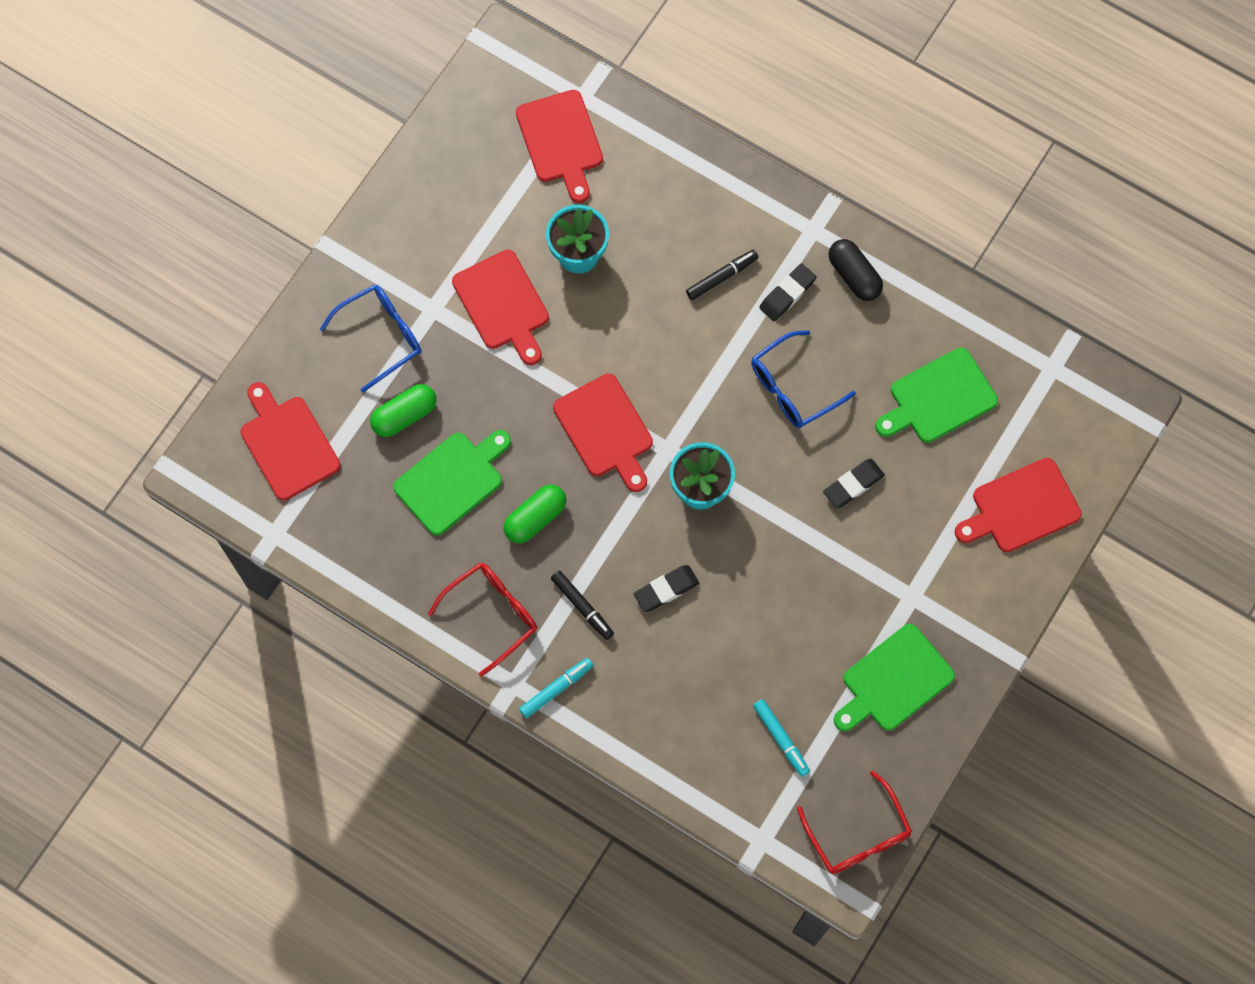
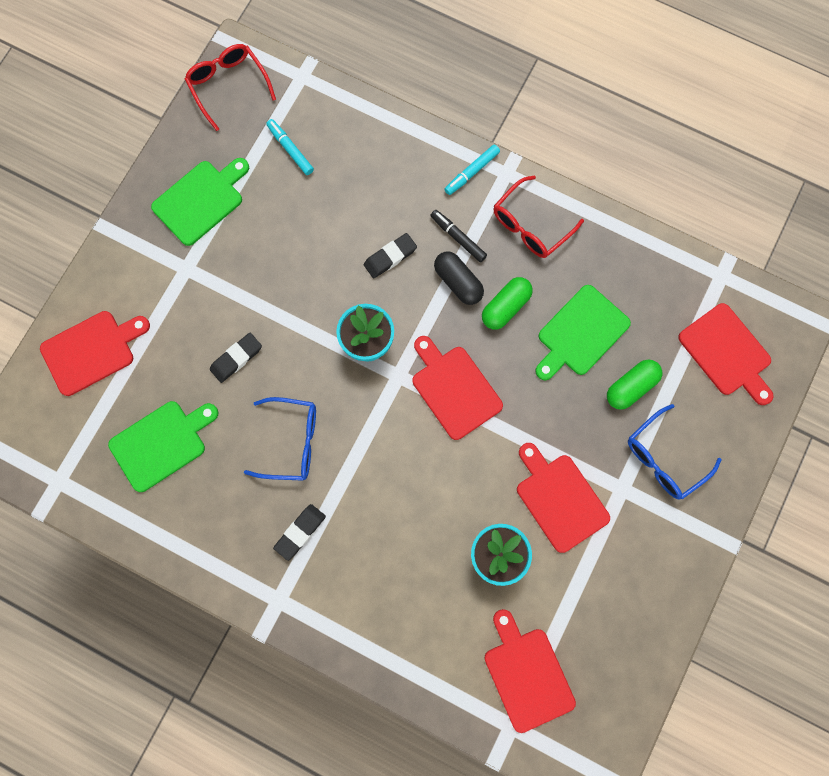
camera: 175 degrees right, 5 degrees up
black marker [686,250,759,300] -> none
blue glasses [751,330,856,428] -> blue glasses turned 45 degrees clockwise [244,397,316,481]
black capsule [829,239,883,301] -> black capsule moved to [434,252,484,305]

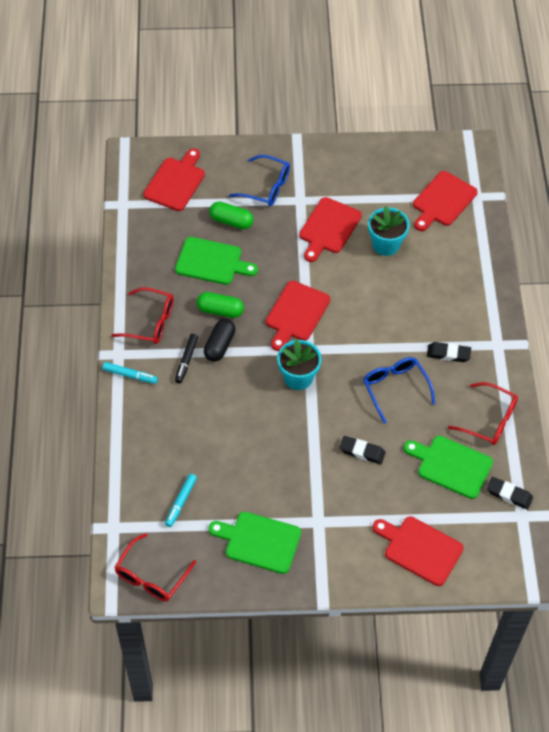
camera: 120 degrees left, 20 degrees down
black eraser [364,233,417,278] -> black eraser moved to [487,477,533,510]
none -> red glasses [448,382,518,445]

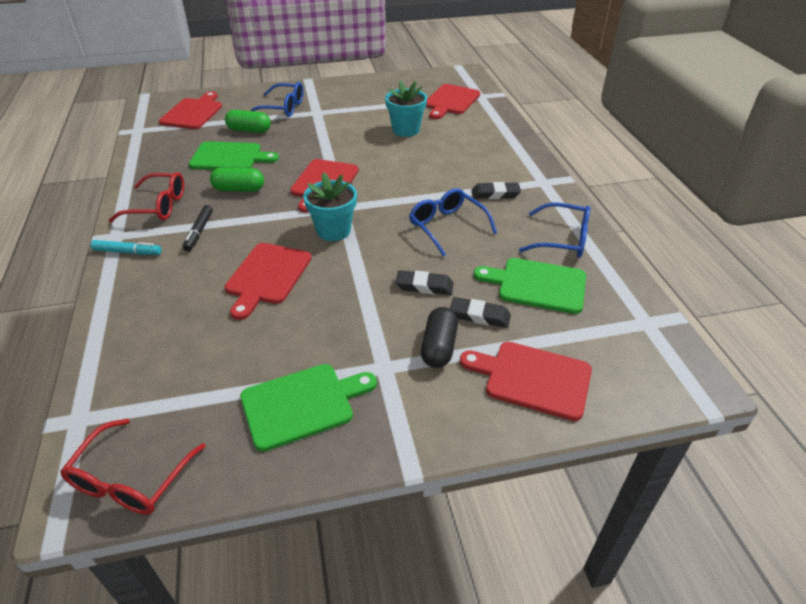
camera: 10 degrees left, 15 degrees down
turquoise marker [165,474,197,527] -> none
black capsule [204,319,235,362] -> black capsule moved to [421,307,458,368]
green cutting board [208,512,301,574] -> green cutting board turned 150 degrees clockwise [240,364,377,452]
red cutting board [299,197,362,262] -> red cutting board moved to [224,243,312,320]
red glasses [448,382,518,445] -> blue glasses [519,202,590,258]
black eraser [487,477,533,510] -> black eraser moved to [450,297,511,328]

